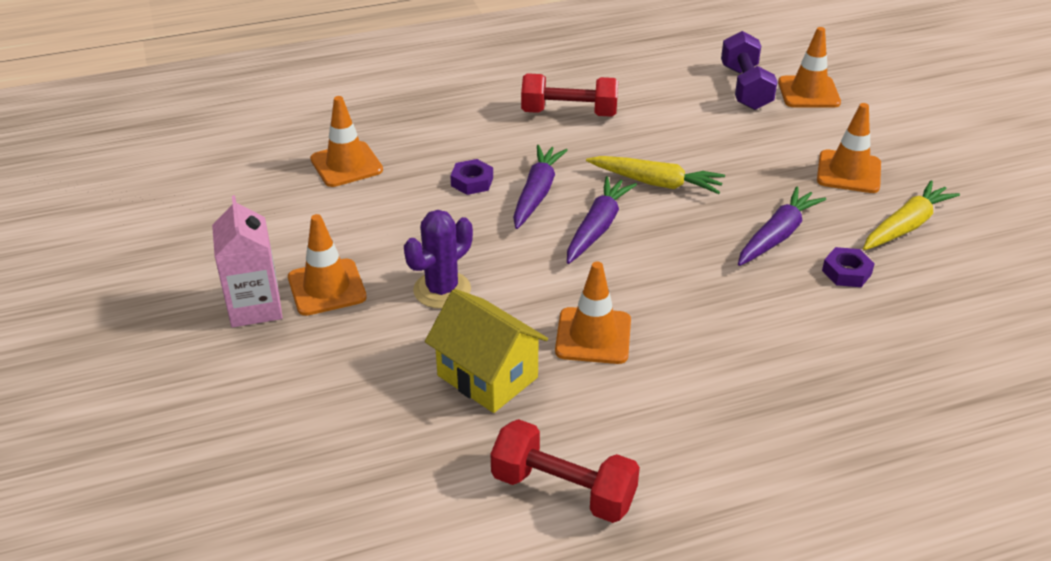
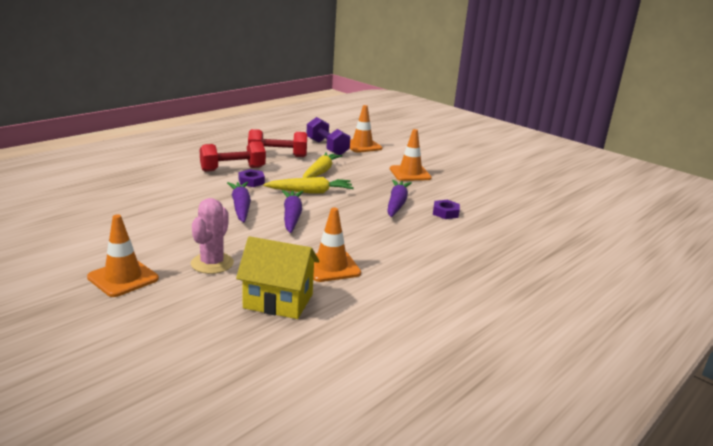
camera: 30 degrees left, 15 degrees down
pink carton [212,195,283,327] -> none
orange traffic cone [310,96,383,187] -> none
purple cactus [404,210,473,309] -> pink cactus [191,198,234,274]
purple nut [450,159,493,195] -> purple nut moved to [239,169,265,187]
red dumbbell [491,419,640,523] -> red dumbbell moved to [248,129,307,157]
yellow carrot [863,180,960,250] -> yellow carrot moved to [303,152,342,178]

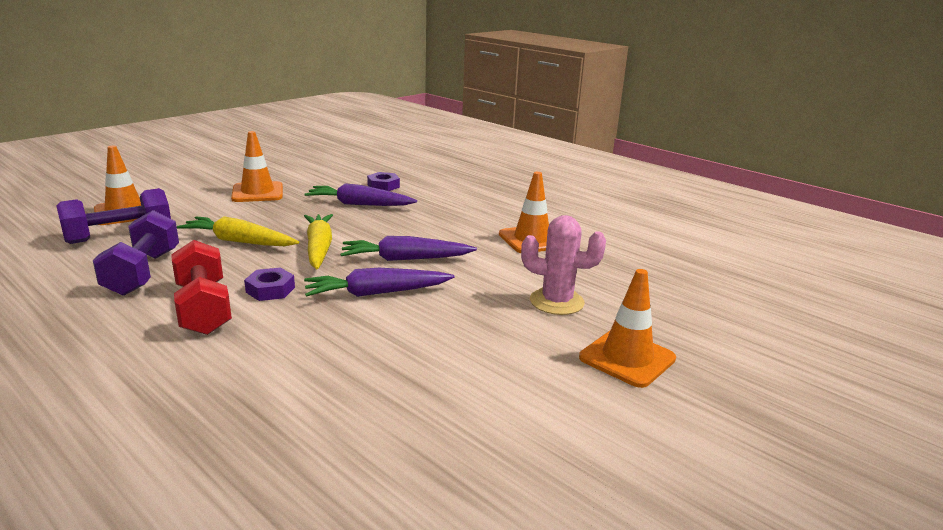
camera: 90 degrees left, 0 degrees up
yellow house [236,236,319,319] -> none
red dumbbell [248,129,307,157] -> purple dumbbell [93,210,179,296]

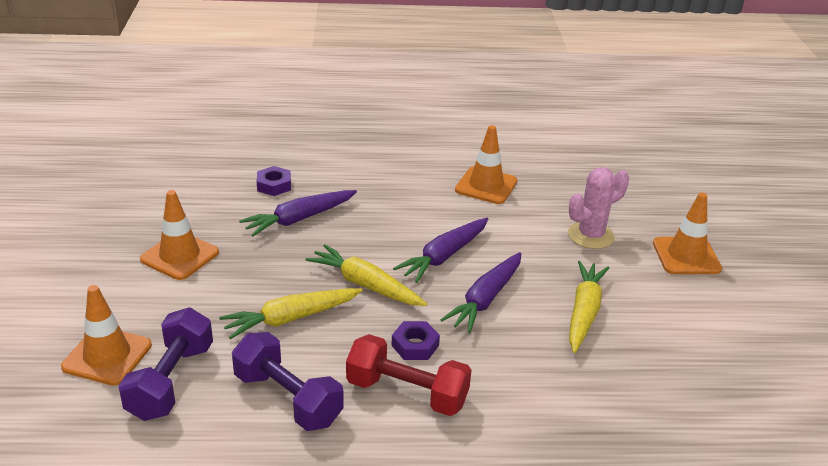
camera: 45 degrees left, 10 degrees up
none -> yellow carrot [569,261,609,353]

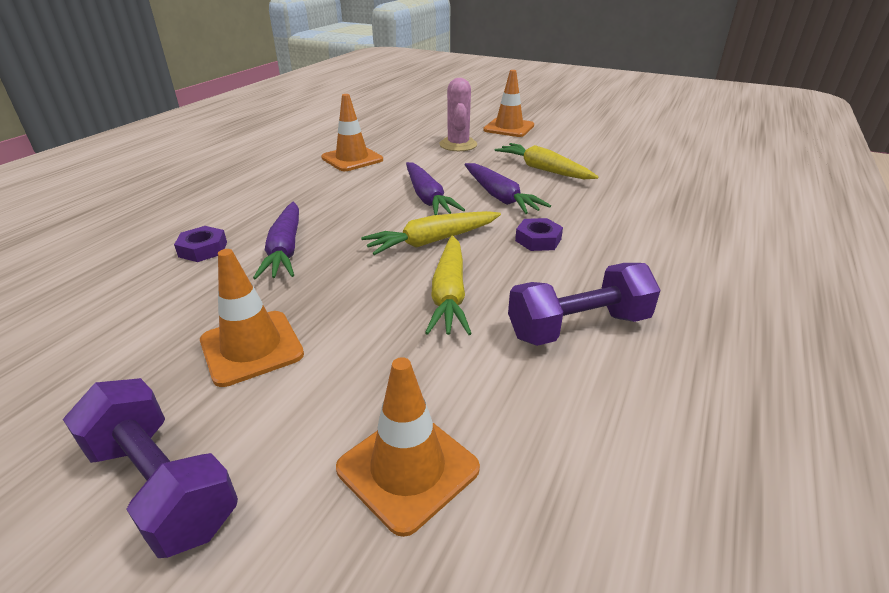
camera: 60 degrees left, 0 degrees up
purple dumbbell [118,308,213,421] -> purple dumbbell moved to [63,378,238,558]
red dumbbell [346,334,471,416] -> none

